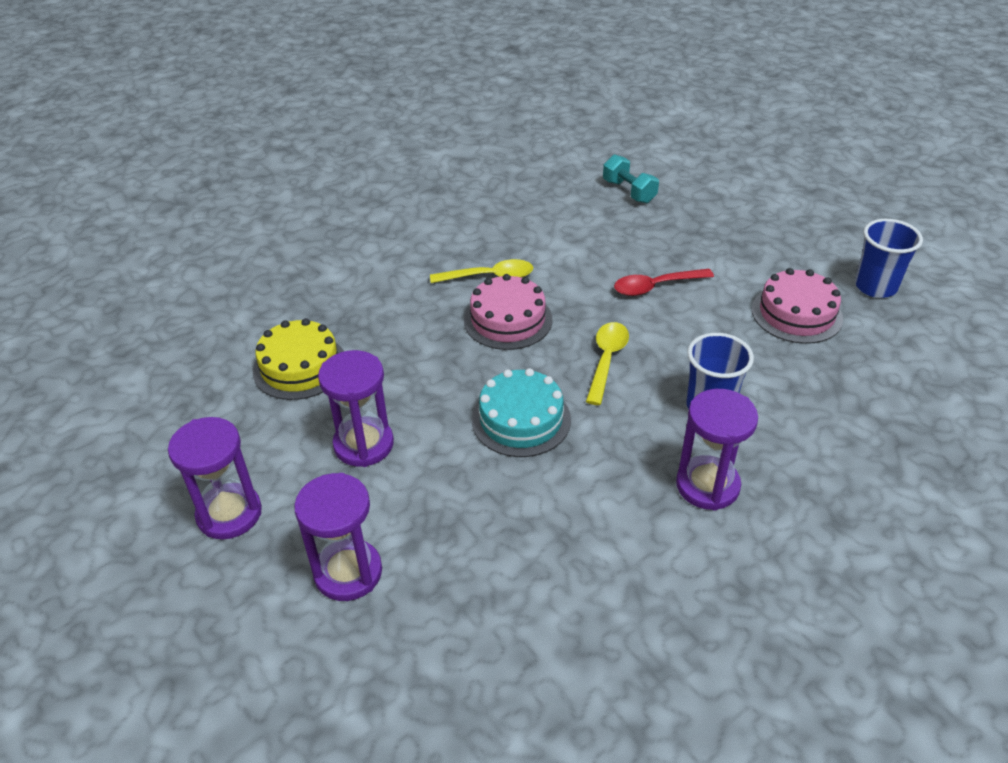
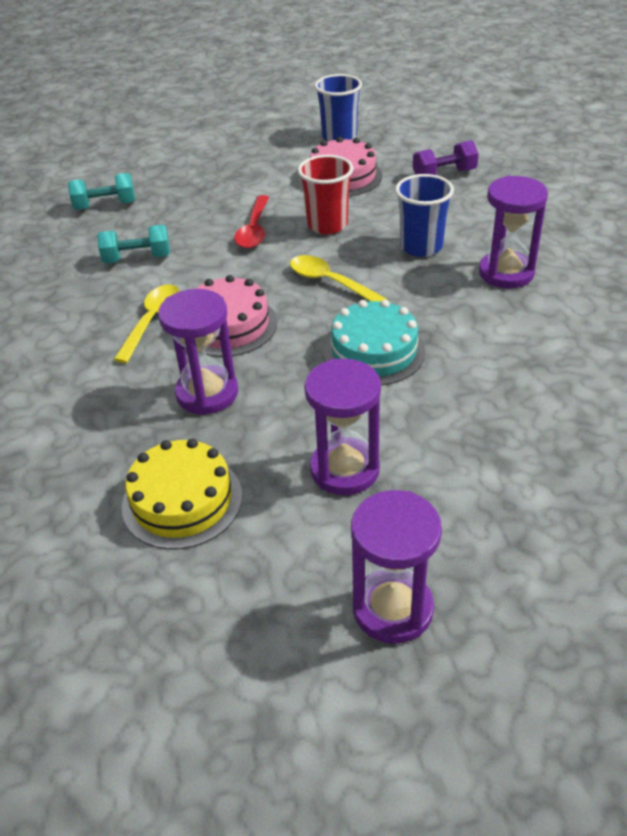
camera: 65 degrees left, 0 degrees up
purple hourglass [294,473,382,601] -> purple hourglass moved to [158,289,238,415]
none -> turquoise dumbbell [97,225,170,264]
none -> red cup [298,155,353,234]
none -> purple dumbbell [413,140,479,175]

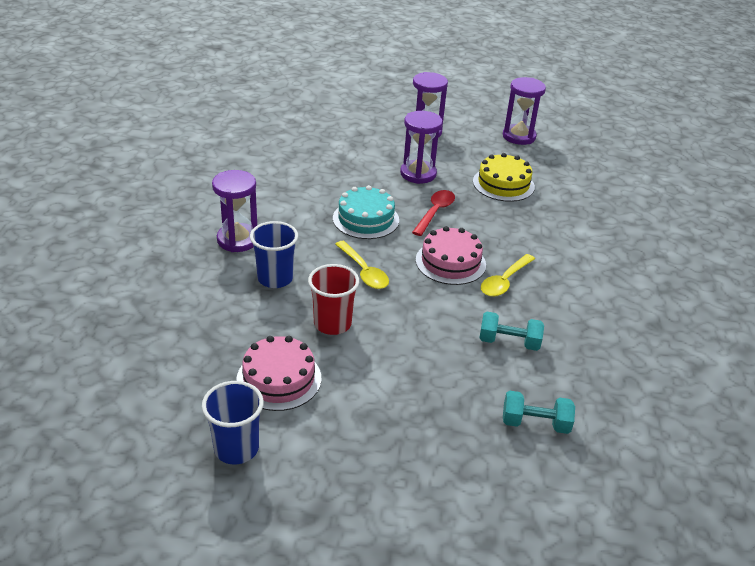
camera: 165 degrees left, 5 degrees down
purple hourglass [158,289,238,415] -> purple hourglass moved to [503,77,546,145]
red spoon [234,195,269,249] -> red spoon moved to [412,190,455,236]
purple dumbbell [413,140,479,175] -> none

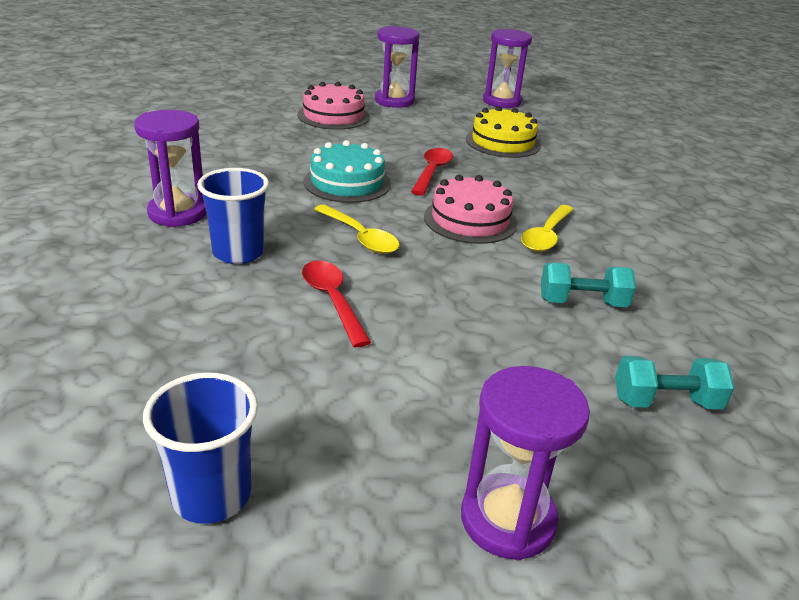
camera: 10 degrees left, 5 degrees down
pink cake [236,336,321,411] -> pink cake moved to [297,82,370,130]
red cup [308,264,359,335] -> red spoon [302,261,371,347]
purple hourglass [400,111,443,184] -> purple hourglass moved to [461,366,590,561]

